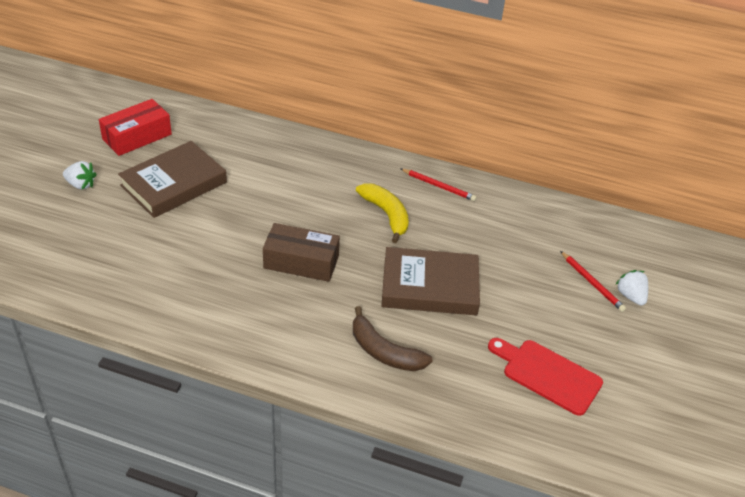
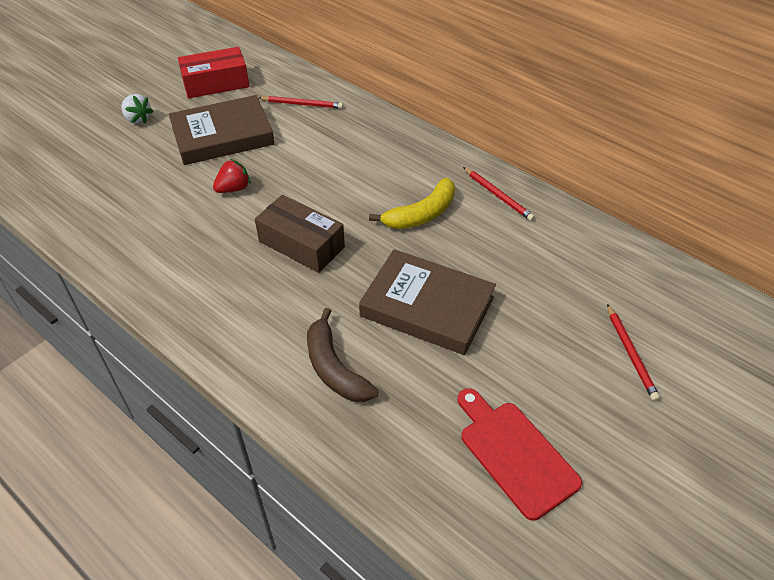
camera: 25 degrees right, 5 degrees up
yellow banana [356,184,409,243] -> yellow banana turned 60 degrees clockwise [369,178,455,229]
white strawberry [615,270,648,305] -> none
none -> red strawberry [213,159,251,193]
none -> red pencil [259,96,343,109]

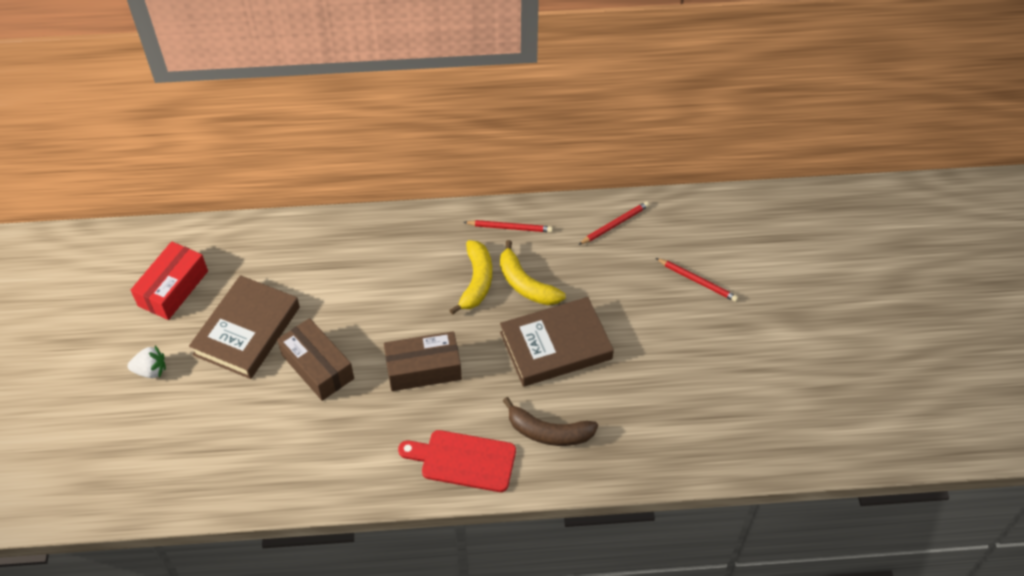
camera: 45 degrees left, 5 degrees up
red strawberry [213,159,251,193] -> brown box [277,318,354,401]
red pencil [259,96,343,109] -> red pencil moved to [578,201,649,245]
red cutting board [458,388,582,521] -> red cutting board moved to [398,430,516,492]
none -> yellow banana [500,240,565,305]

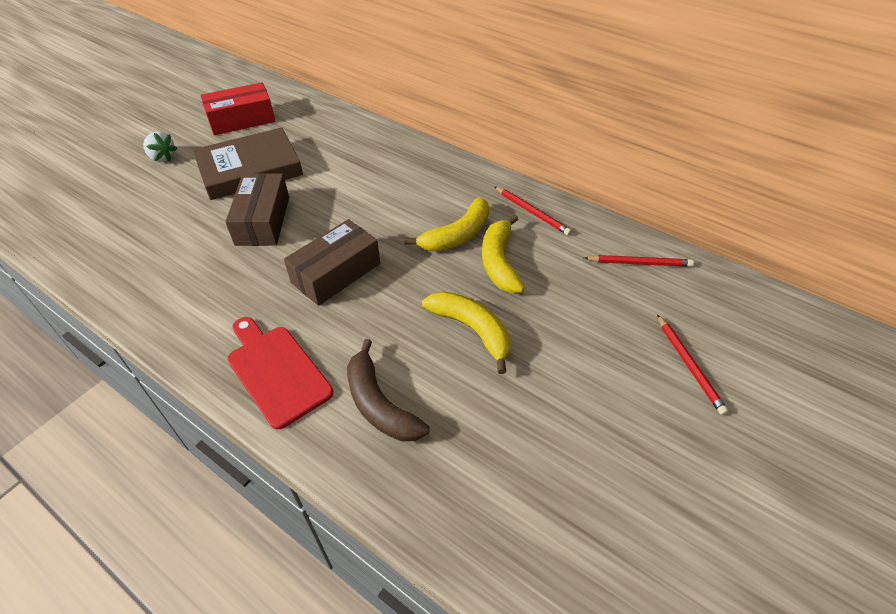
camera: 40 degrees right, 5 degrees down
brown box [384,331,462,391] -> brown box turned 75 degrees counterclockwise [284,219,380,306]
brown book [500,297,614,387] -> yellow banana [422,291,510,374]

